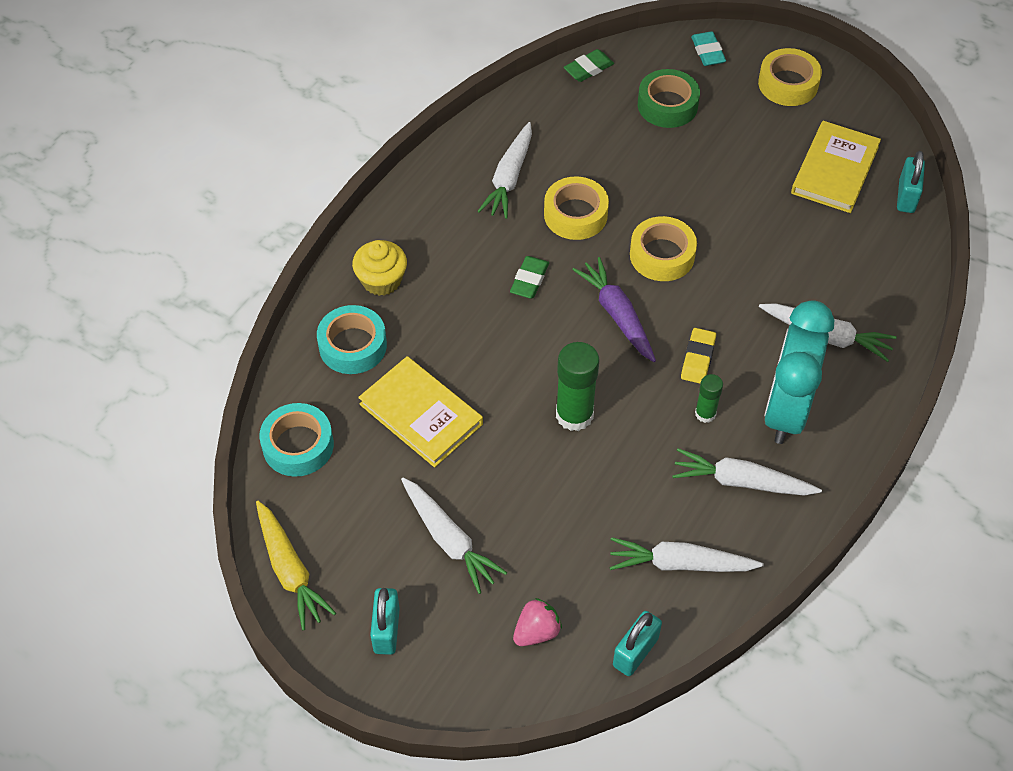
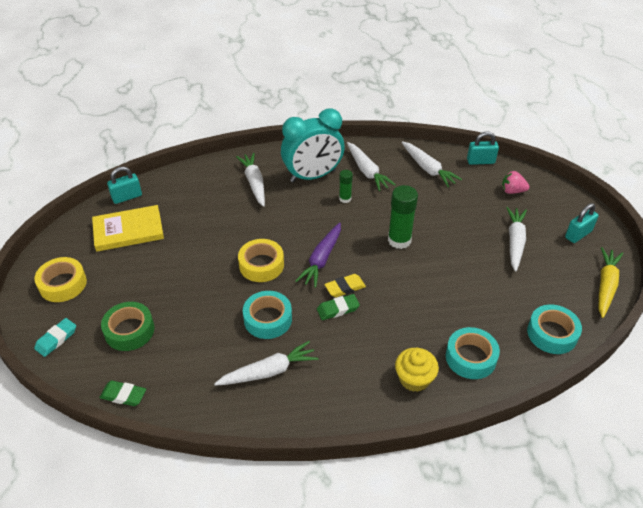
camera: 130 degrees left, 10 degrees down
yellow book [358,356,483,467] -> none
yellow tape [544,176,609,240] -> turquoise tape [243,291,292,339]
yellow eraser [681,328,716,383] -> yellow eraser moved to [325,274,366,297]

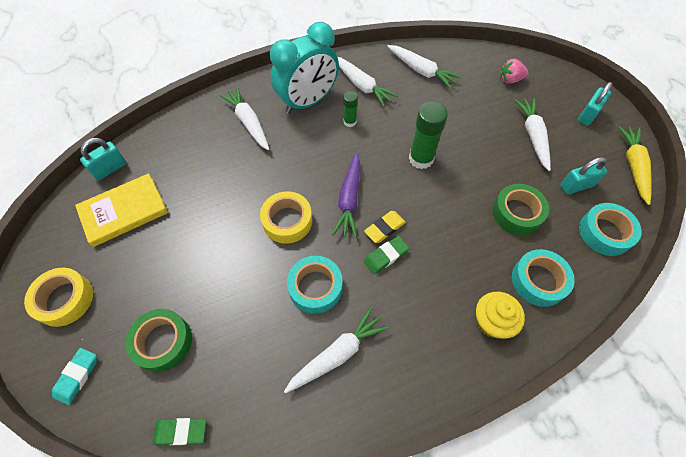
camera: 15 degrees left, 15 degrees up
turquoise padlock [467,131,499,165] -> turquoise padlock moved to [560,157,607,194]
none -> green tape [492,184,549,235]

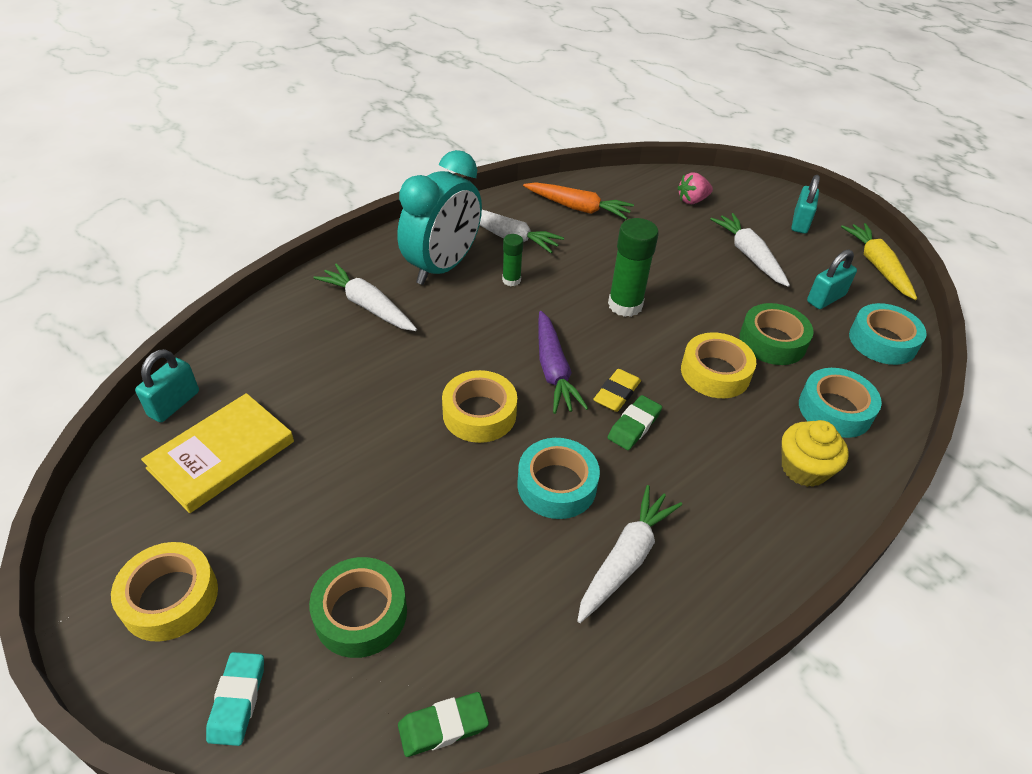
camera: 20 degrees left, 15 degrees down
white carrot [387,45,461,89] -> orange carrot [523,182,634,220]
none -> yellow tape [681,332,756,398]

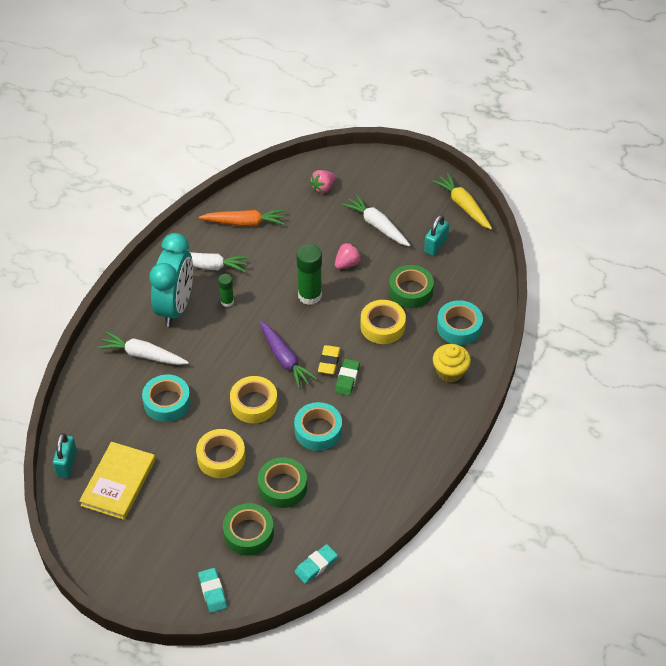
camera: 20 degrees left, 5 degrees up
yellow tape [111,542,218,642] -> yellow tape moved to [196,429,246,478]
green eraser [398,692,489,757] -> turquoise eraser [295,544,338,584]
white carrot [577,485,682,623] -> none
turquoise padlock [792,175,820,234] -> none
turquoise tape [849,303,927,365] -> turquoise tape moved to [142,374,191,422]
none -> green tape [258,457,307,508]
none -> pink strawberry [335,242,362,269]

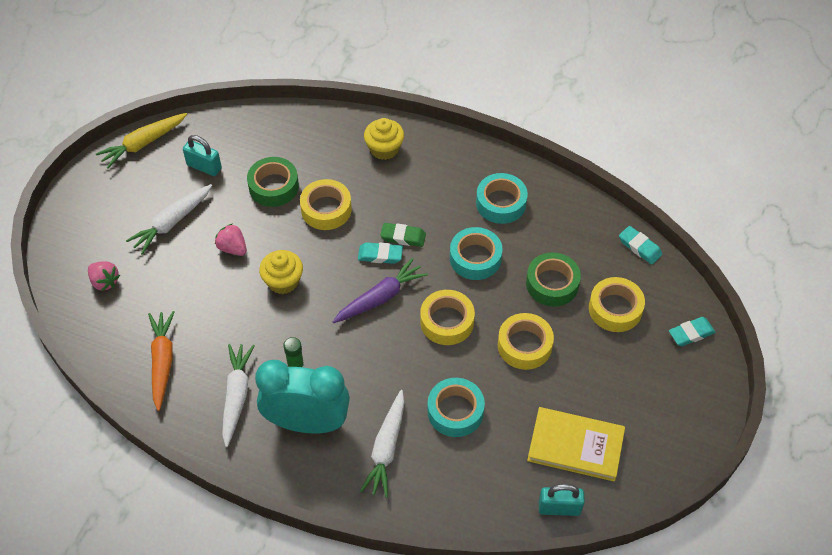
camera: 95 degrees left, 5 degrees up
green tape [223,503,274,556] -> yellow tape [589,277,645,332]
green glue stick [296,244,322,305] -> yellow cupcake [259,250,303,294]
yellow eraser [318,345,341,374] -> turquoise eraser [358,242,403,264]
turquoise tape [437,300,483,345] -> turquoise tape moved to [476,173,528,224]

